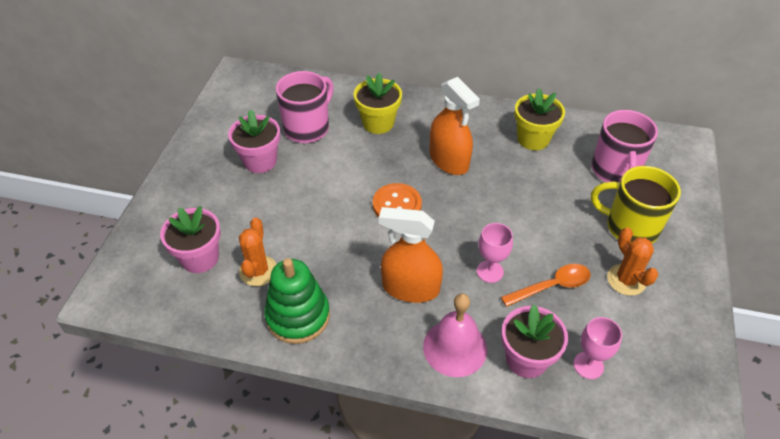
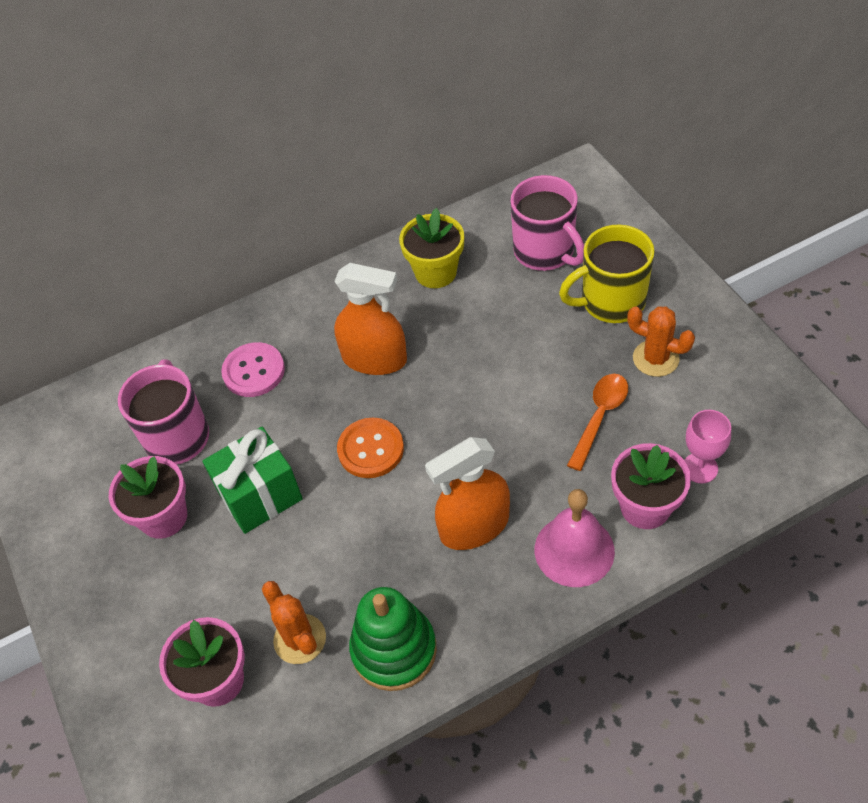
camera: 35 degrees left, 5 degrees up
yellow flower pot [354,72,402,134] -> pink button [221,342,285,397]
pink goblet [477,223,513,283] -> none
none -> green gift [203,427,303,534]

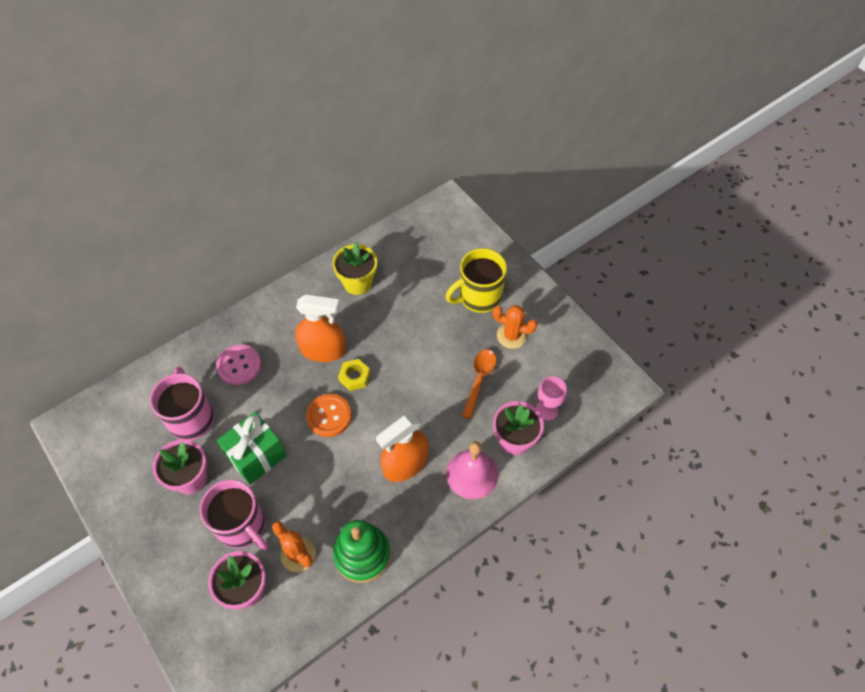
camera: 15 degrees left, 5 degrees up
pink mug [510,175,584,271] -> pink mug moved to [200,480,268,551]
none -> yellow nut [338,359,370,391]

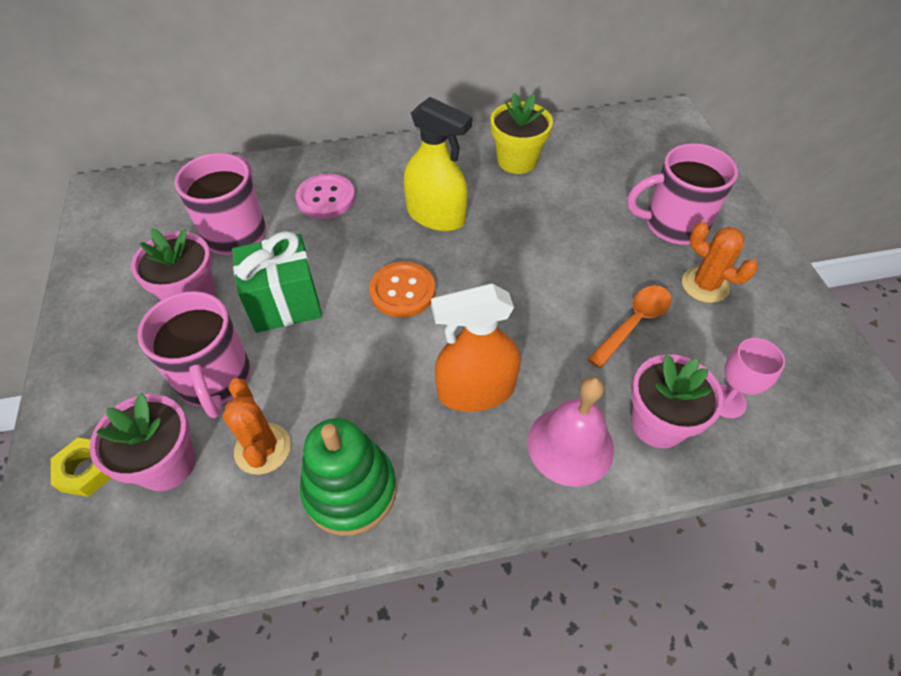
camera: 25 degrees right, 5 degrees down
orange spray bottle [295,295,346,362] -> yellow spray bottle [404,97,472,231]
yellow nut [338,359,370,391] -> yellow nut moved to [51,438,111,497]
yellow mug [445,248,507,313] -> pink mug [627,143,738,245]

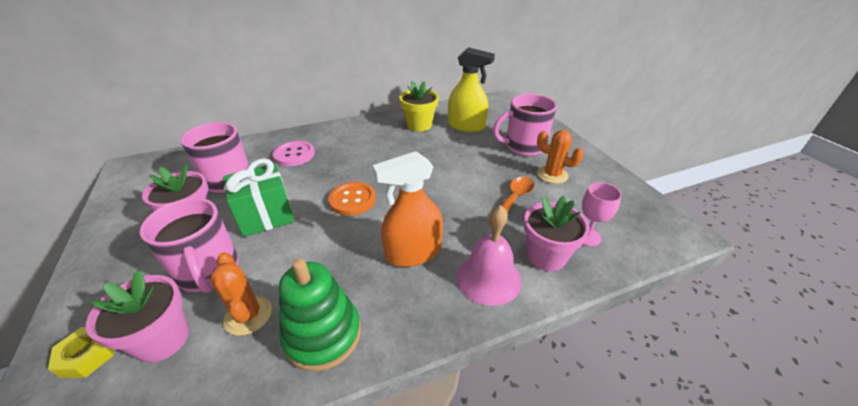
camera: 10 degrees left, 15 degrees down
yellow spray bottle [404,97,472,231] -> yellow spray bottle moved to [448,47,495,132]

